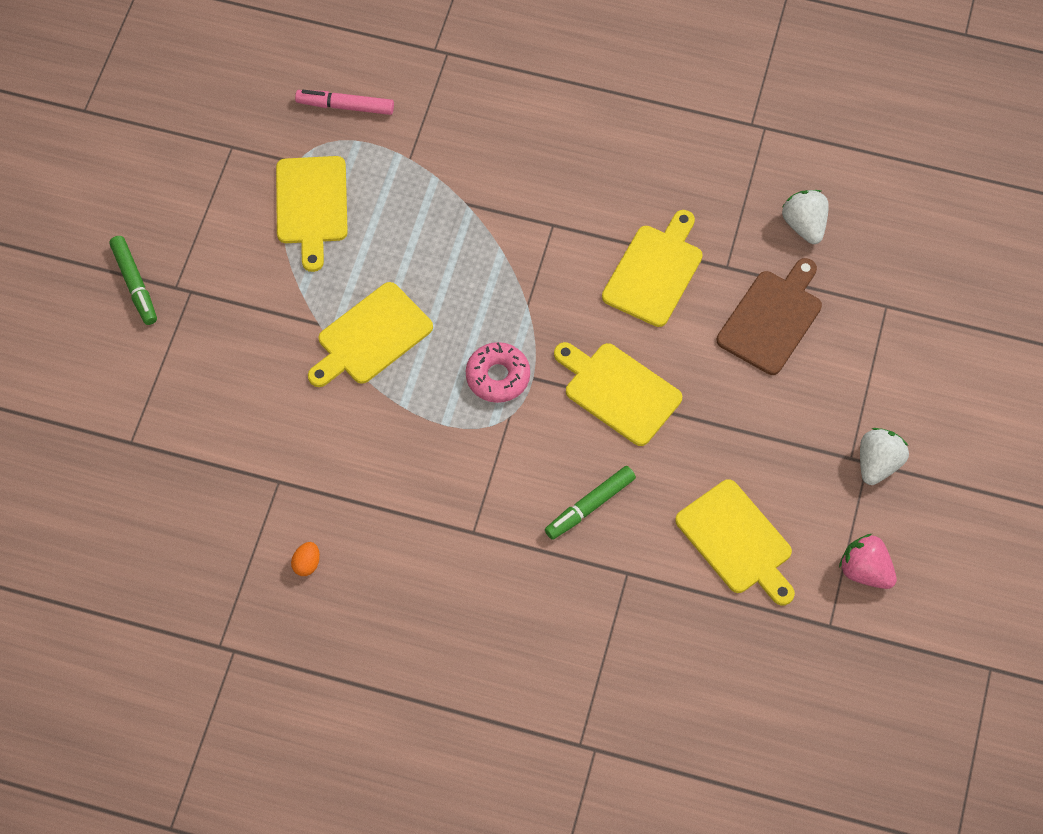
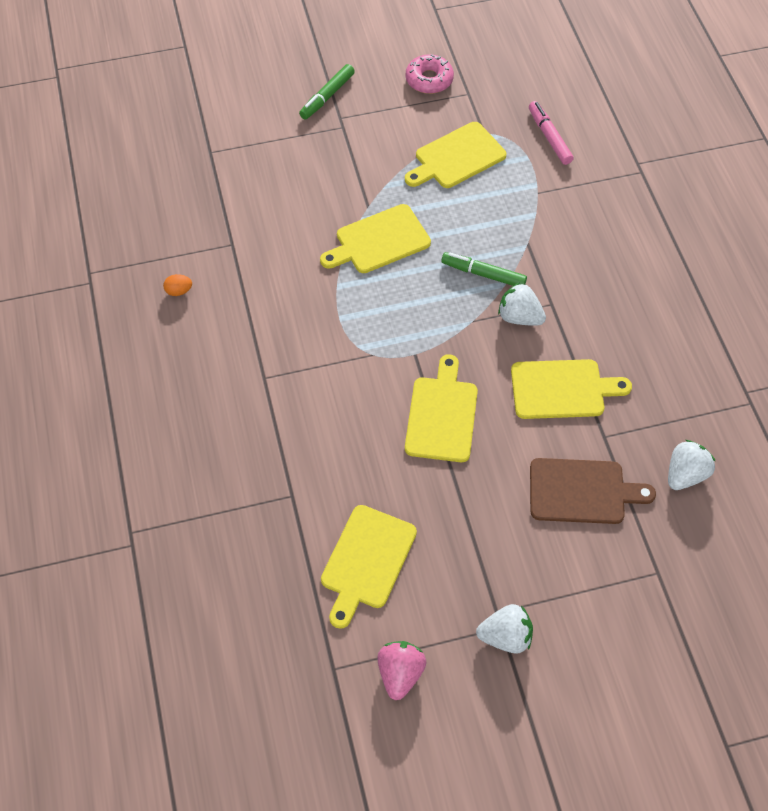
camera: 60 degrees right, 5 degrees down
yellow cutting board [308,282,433,387] -> yellow cutting board turned 45 degrees counterclockwise [320,204,431,273]
pink donut [466,342,530,403] -> pink donut moved to [406,54,454,94]
green marker [545,466,636,540] -> green marker moved to [441,252,527,286]
none -> white strawberry [498,283,546,326]

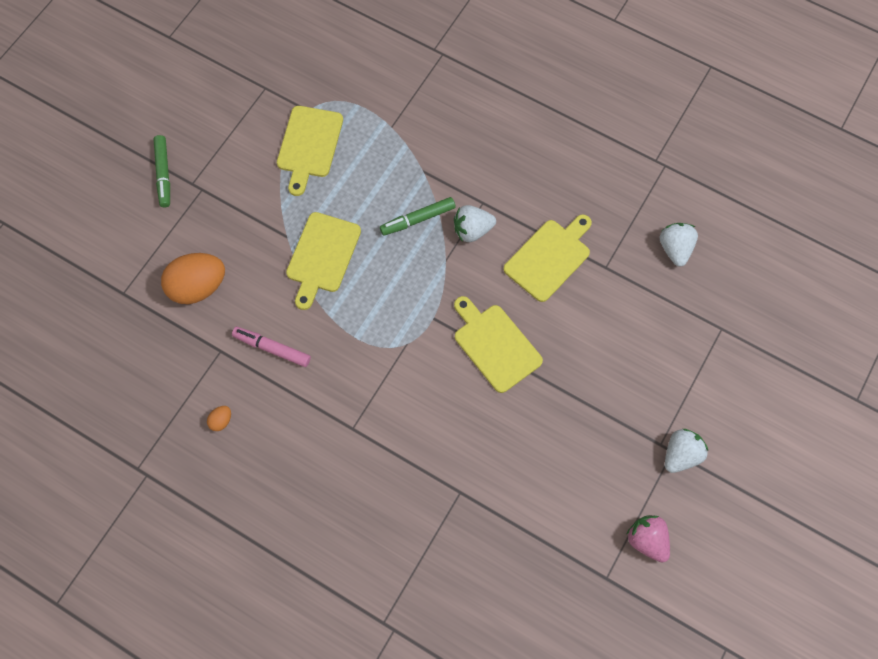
camera: 45 degrees left, 10 degrees up
yellow cutting board [321,505,417,629] -> none
pink donut [406,54,454,94] -> none
pink marker [529,101,574,165] -> pink marker moved to [232,327,311,367]
brown cutting board [530,458,656,524] -> none
none -> orange egg [161,253,225,304]

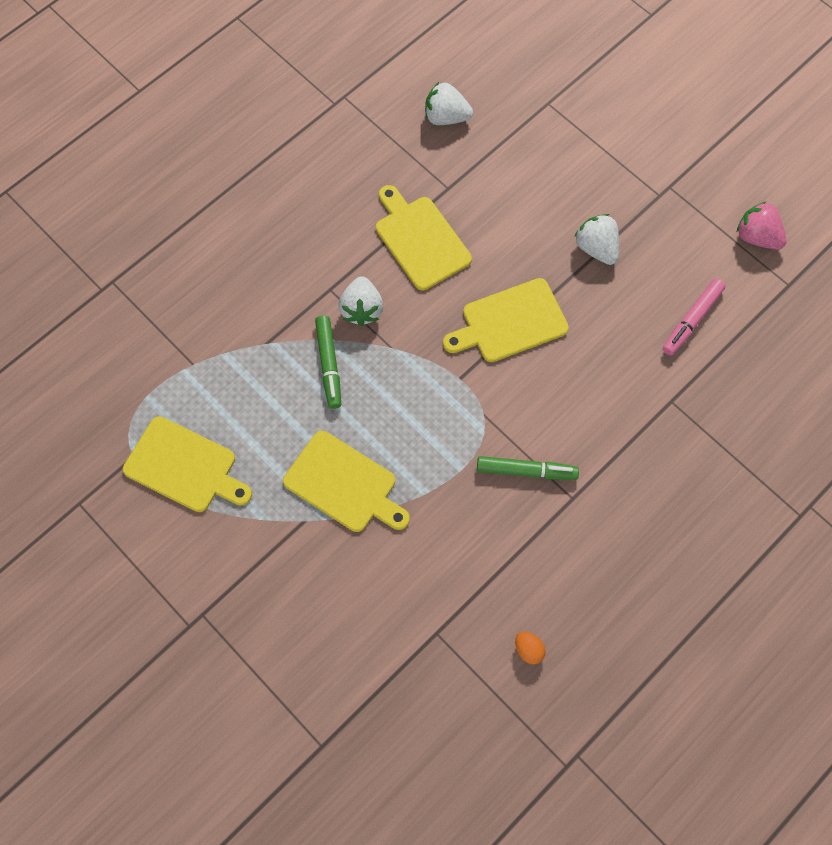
camera: 75 degrees left, 0 degrees up
green marker [154,135,170,208] -> green marker moved to [477,456,579,480]
orange egg [161,253,225,304] -> none
pink marker [232,327,311,367] -> pink marker moved to [663,278,726,355]
pink strawberry [627,515,670,562] -> pink strawberry turned 60 degrees clockwise [737,201,786,250]
white strawberry [665,429,708,473] -> white strawberry moved to [574,214,619,265]

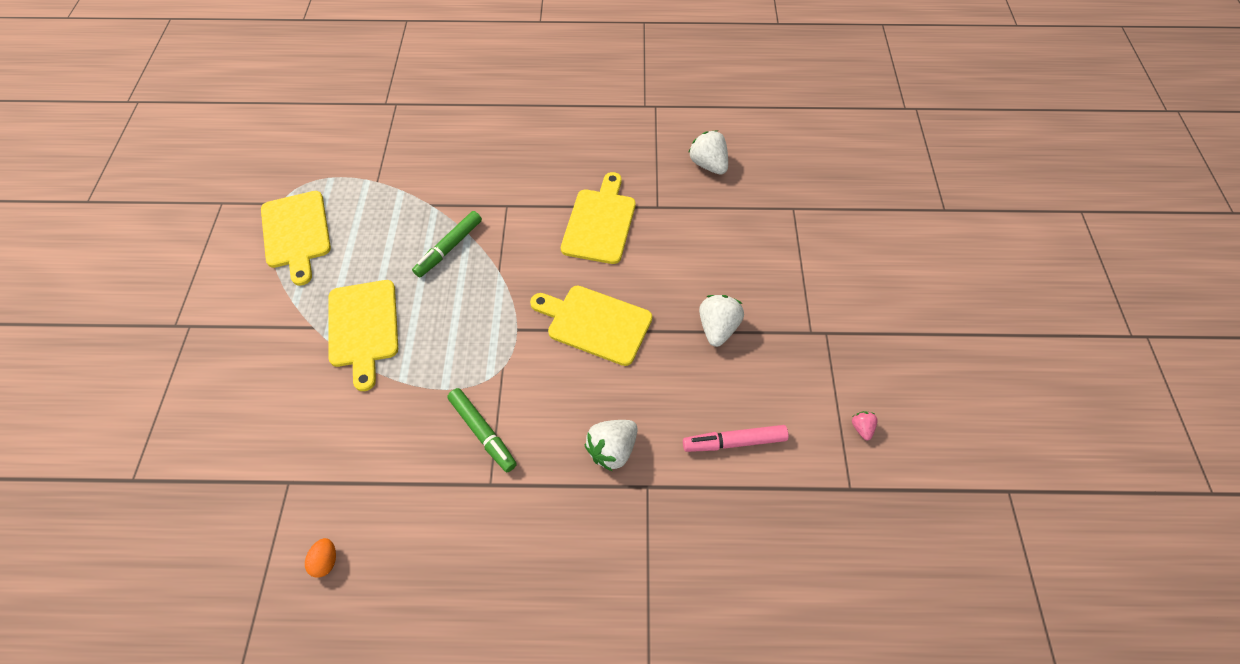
camera: 45 degrees right, 10 degrees down
white strawberry [338,276,383,326] -> white strawberry moved to [585,420,638,471]
pink strawberry [737,201,786,250] -> pink strawberry [852,411,878,440], size x0.51

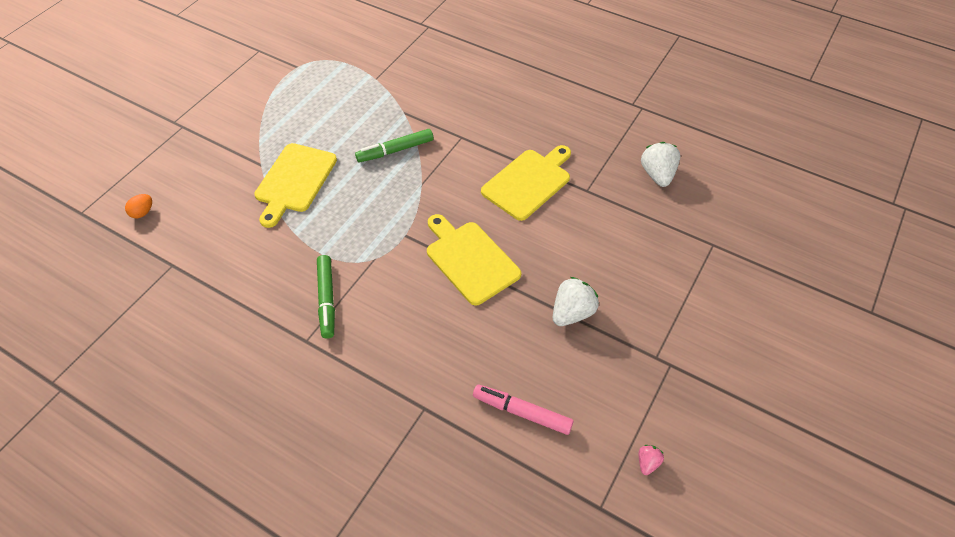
camera: 30 degrees right, 5 degrees down
yellow cutting board [261,191,331,286] -> none
orange egg [305,538,336,578] -> orange egg moved to [125,194,152,218]
white strawberry [585,420,638,471] -> none

